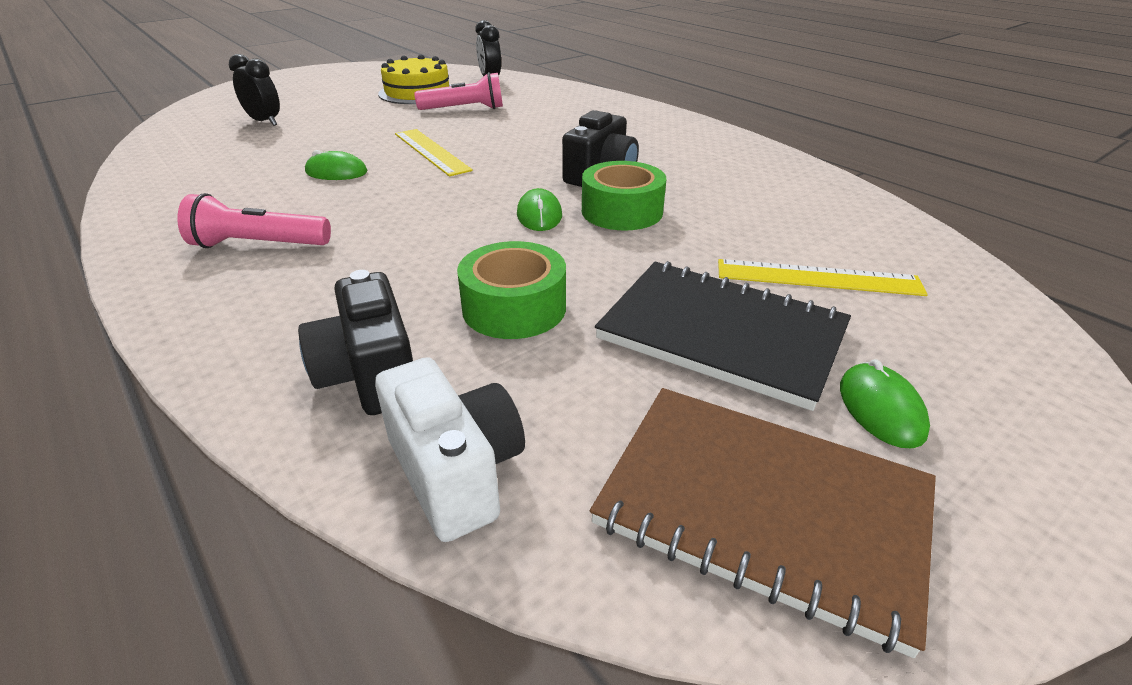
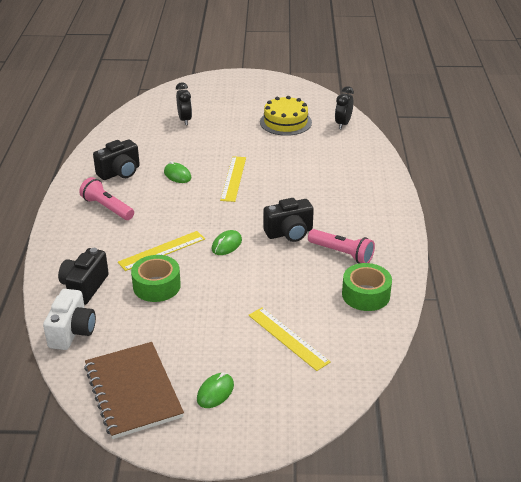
camera: 40 degrees right, 0 degrees up
pink flashlight [414,72,503,110] -> pink flashlight moved to [308,229,375,264]
green tape [582,161,666,231] -> green tape moved to [342,263,392,311]
black notebook [595,261,851,411] -> none
none -> black camera [93,139,140,180]
none -> yellow ruler [118,231,205,271]

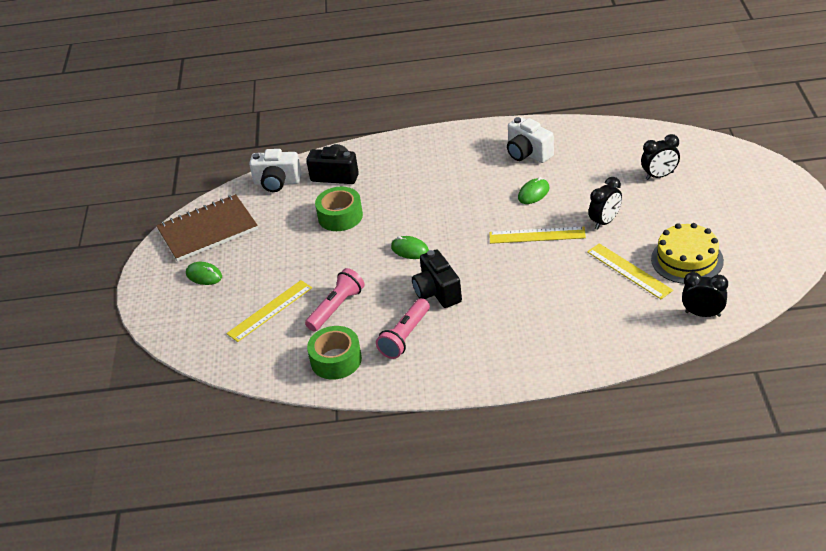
camera: 90 degrees right, 5 degrees up
pink flashlight [79,177,134,220] -> pink flashlight moved to [305,268,365,332]
black camera [93,139,140,180] -> white camera [507,117,554,163]
yellow ruler [118,231,205,271] -> yellow ruler moved to [587,243,673,299]
none -> black clock [589,177,622,230]

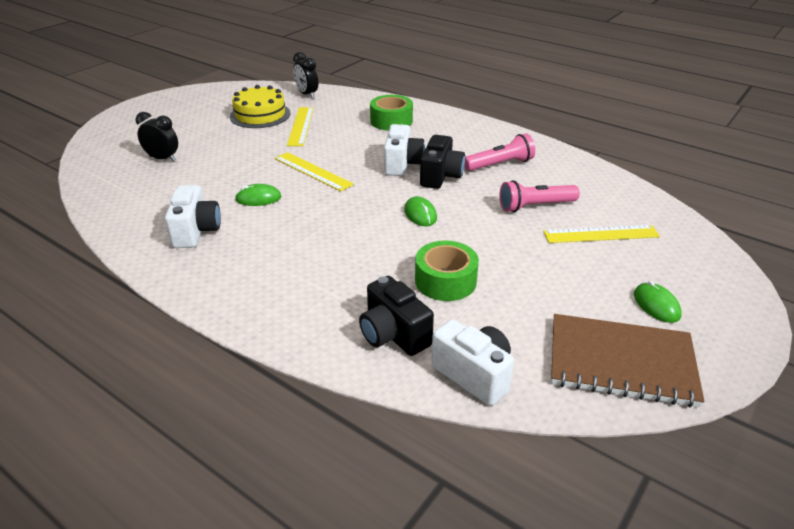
camera: 145 degrees left, 5 degrees down
green tape [307,326,362,379] -> green tape moved to [370,95,413,131]
black clock [589,177,622,230] -> none
none -> white camera [384,124,425,176]

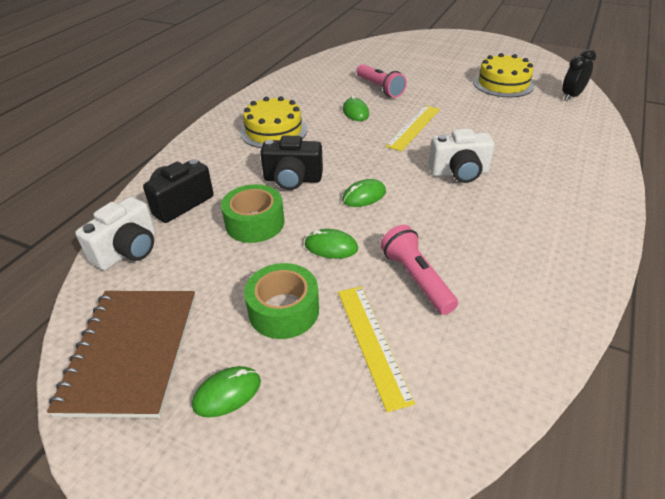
camera: 80 degrees right, 5 degrees up
black clock [136,112,178,162] -> none
white camera [165,185,221,248] -> none
yellow ruler [287,107,314,146] -> none
green tape [370,95,413,131] -> green tape moved to [244,263,319,339]
black camera [420,135,465,189] -> black camera moved to [260,135,323,190]
pink flashlight [465,133,535,171] -> pink flashlight moved to [357,64,407,98]
none -> yellow cake [240,96,307,148]
none -> green mouse [305,229,358,259]

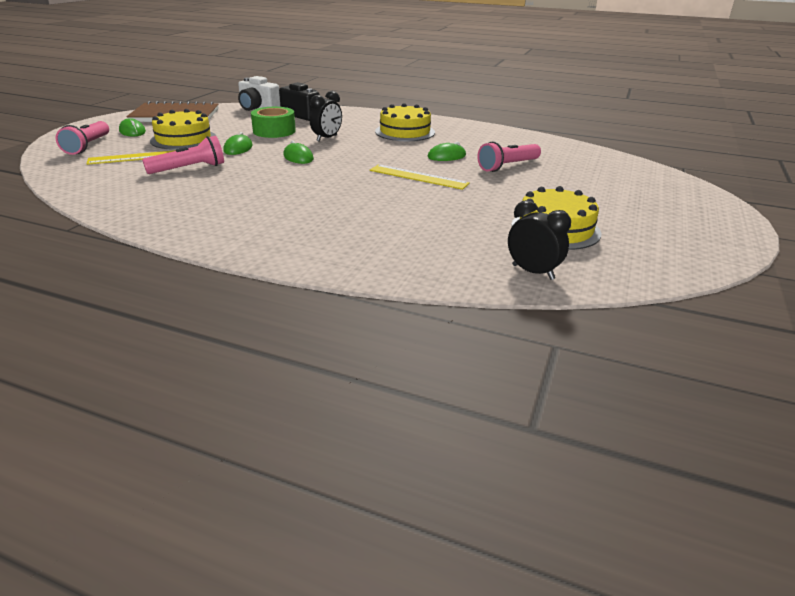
camera: 85 degrees right, 10 degrees down
green tape [244,263,319,339] -> yellow cake [150,109,216,150]
black camera [260,135,323,190] -> black clock [310,91,342,142]
white camera [429,129,494,183] -> none
none -> pink flashlight [56,121,109,155]

